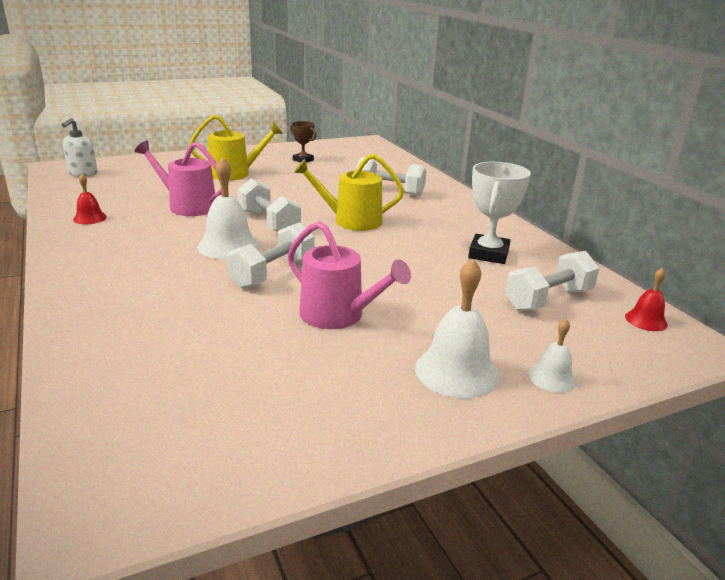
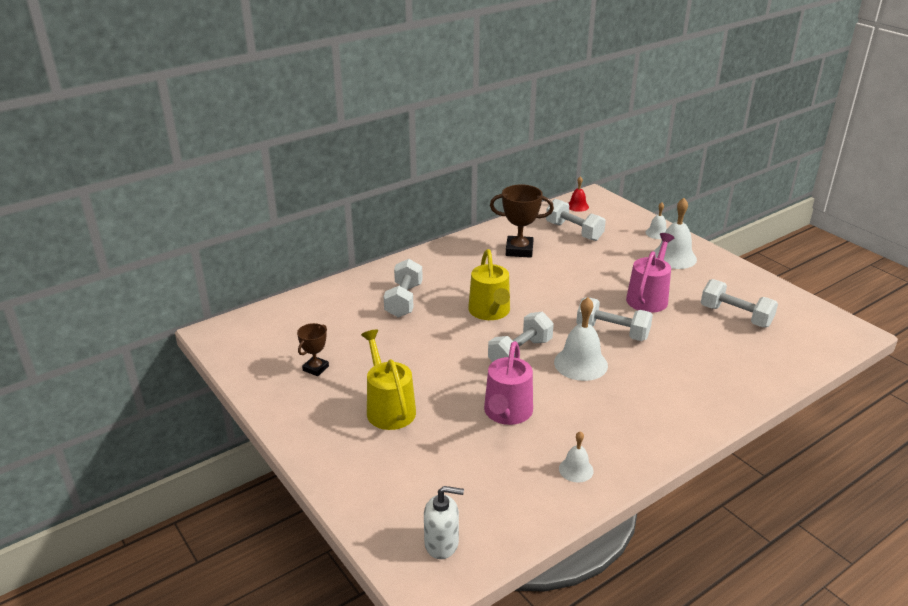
camera: 100 degrees left, 5 degrees up
red bell [73,174,107,224] -> white bell [559,431,594,483]
white trophy [468,162,531,264] -> brown trophy [490,184,554,258]
none -> white dumbbell [701,279,778,327]

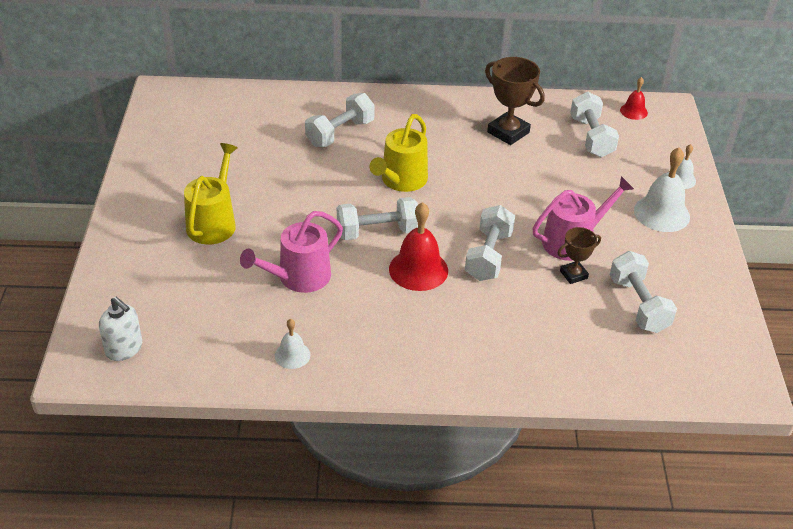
camera: 35 degrees right, 10 degrees up
brown trophy [297,323,329,376] -> brown trophy moved to [557,227,601,284]
white bell [554,297,608,381] -> red bell [389,202,448,291]
white dumbbell [576,297,653,341] -> white dumbbell turned 45 degrees clockwise [465,205,515,281]

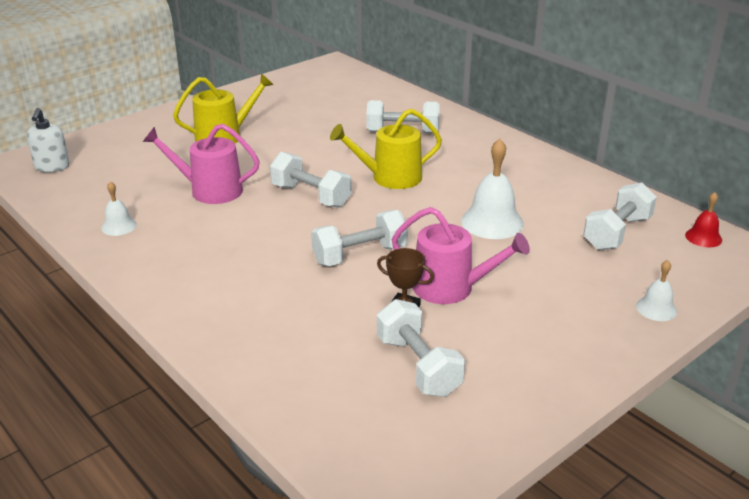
camera: 50 degrees right, 10 degrees down
red bell [389,202,448,291] -> none
brown trophy [485,57,545,145] -> none
white dumbbell [610,251,677,333] -> white dumbbell turned 60 degrees counterclockwise [377,299,465,397]
white bell [634,147,690,232] -> white bell moved to [461,139,524,239]

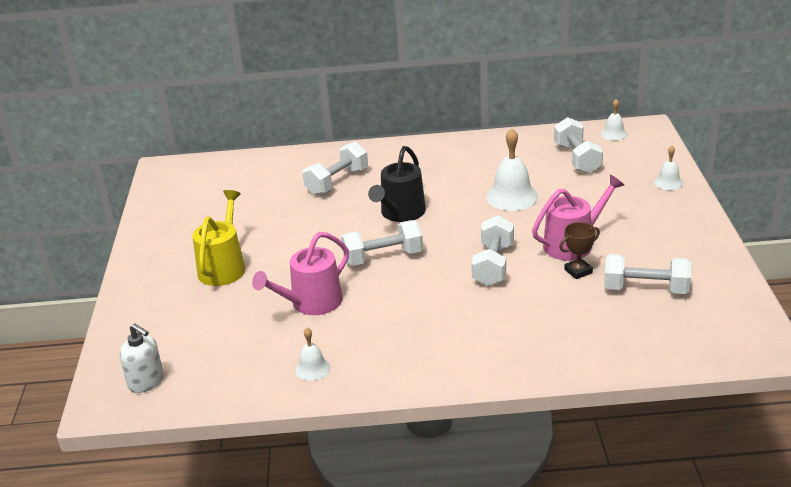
camera: 50 degrees left, 0 degrees up
yellow watering can [330,108,442,189] -> black watering can [368,146,426,222]
red bell [685,192,722,247] -> white bell [601,99,628,141]

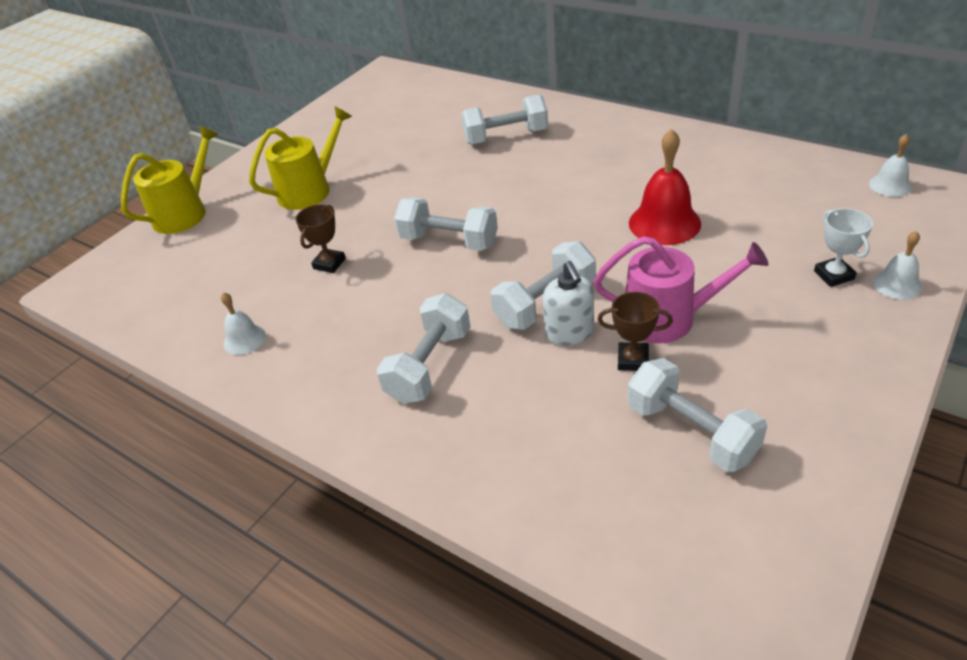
camera: 40 degrees right, 10 degrees up
white soap dispenser [119,323,164,393] -> white soap dispenser moved to [543,261,594,346]
pink watering can [252,232,349,315] -> brown trophy [296,204,346,273]
black watering can [368,146,426,222] -> none
white bell [486,128,538,211] -> red bell [629,129,701,245]
white dumbbell [554,117,603,174] -> white dumbbell moved to [377,293,470,404]
none -> yellow watering can [121,126,219,234]
none -> white trophy [814,208,873,287]

